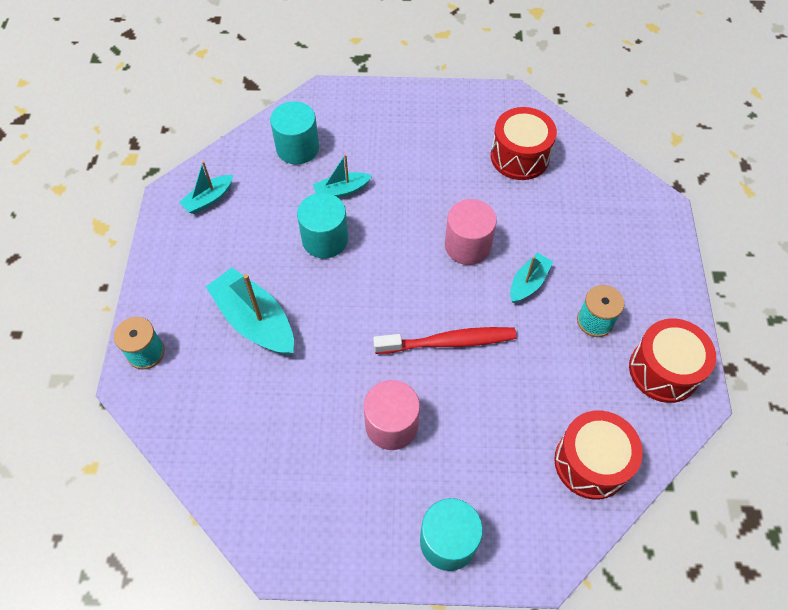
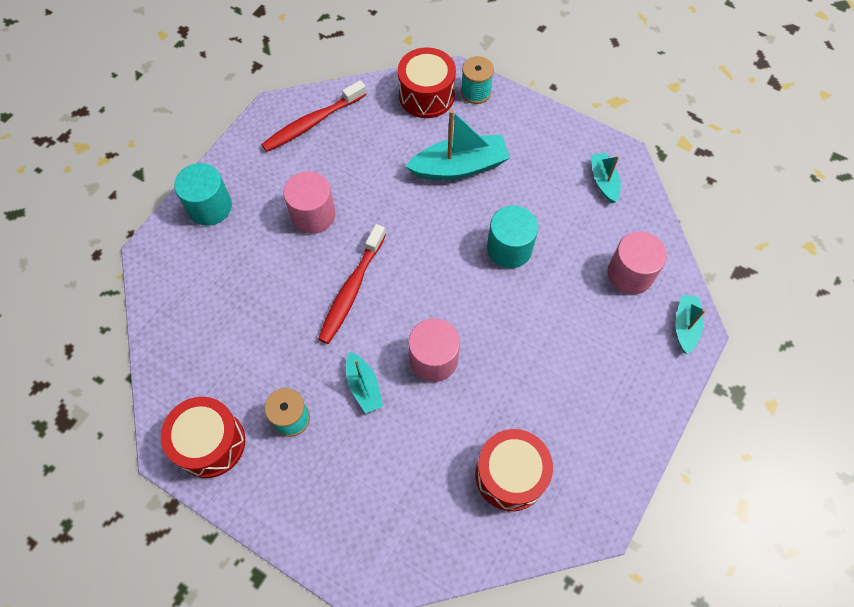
camera: 120 degrees right, 5 degrees up
turquoise cylinder [270,101,319,164] -> pink cylinder [607,231,667,294]
turquoise boat [313,154,372,198] -> turquoise boat moved to [675,295,705,354]
red drum [554,410,643,500] -> red drum moved to [398,47,456,118]
none -> red toothbrush [261,80,367,152]

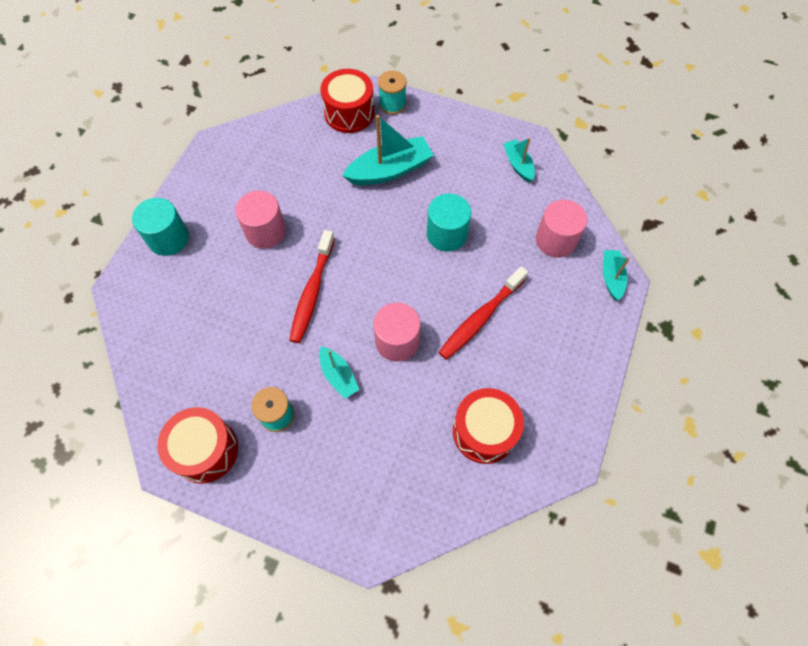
camera: 10 degrees left, 0 degrees up
red toothbrush [261,80,367,152] -> red toothbrush moved to [438,266,528,360]

